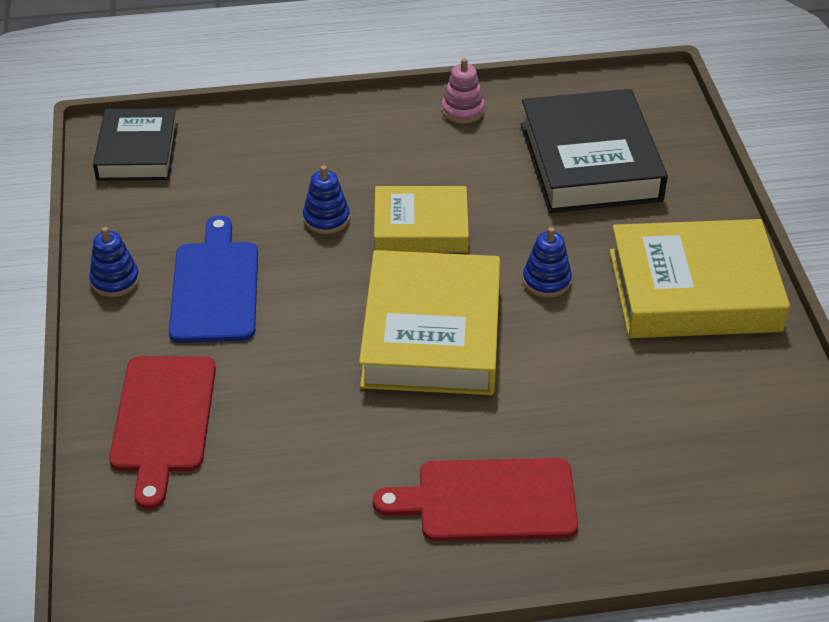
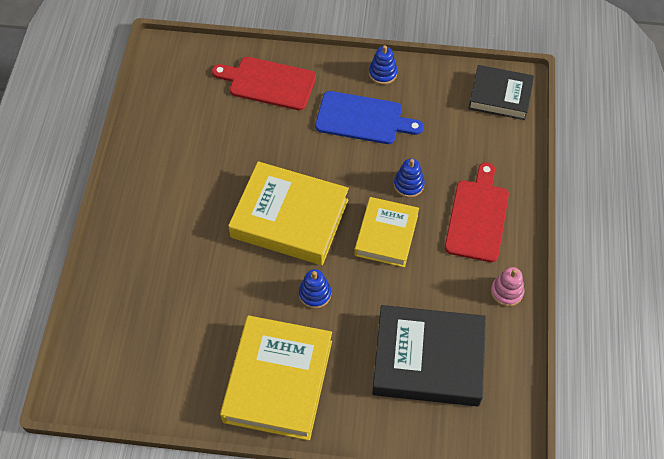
camera: 105 degrees right, 15 degrees up
red cutting board [373,458,578,541] -> red cutting board moved to [445,162,509,262]

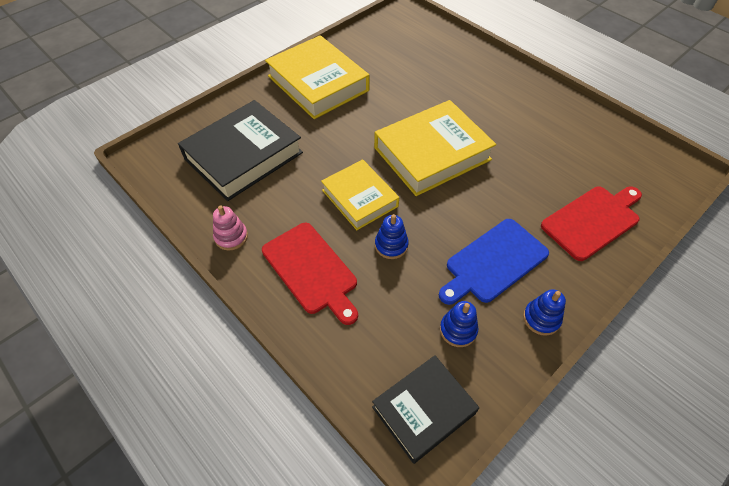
camera: 130 degrees right, 5 degrees down
blue stacking toy [299,269,331,309] -> blue stacking toy moved to [440,301,478,347]

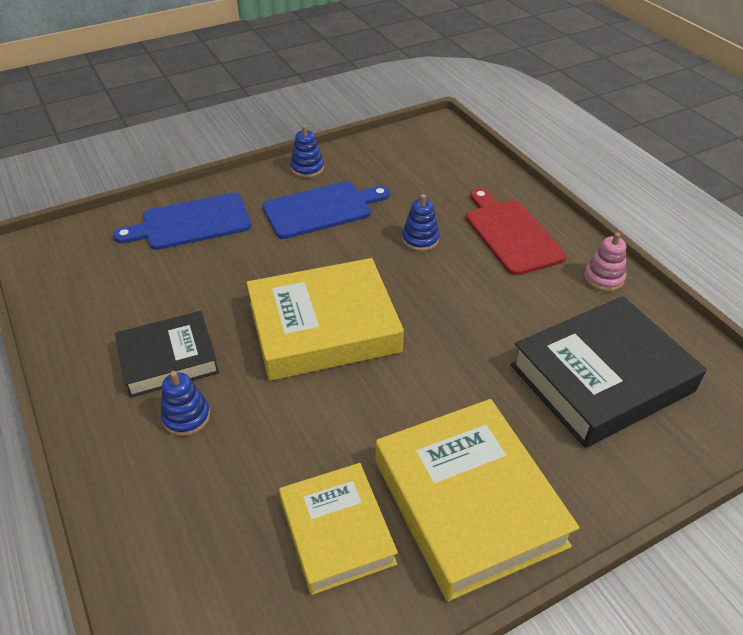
camera: 165 degrees left, 10 degrees down
yellow book [321,159,399,230] -> yellow book moved to [279,463,398,595]
black book [372,355,479,464] -> black book moved to [115,311,219,398]
blue stacking toy [440,301,478,347] -> blue stacking toy moved to [161,371,210,436]
red cutting board [541,187,642,261] -> blue cutting board [113,193,251,250]

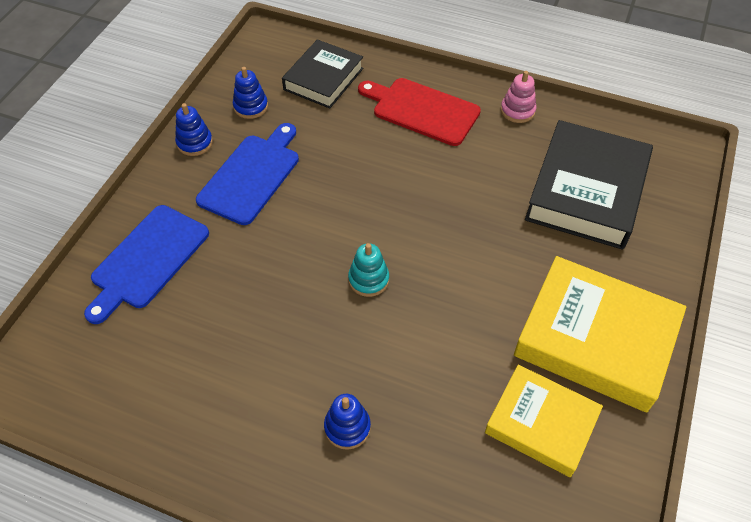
camera: 40 degrees left, 10 degrees up
black book [115,311,219,398] -> black book moved to [282,39,363,108]
yellow book [247,258,404,381] -> turquoise stacking toy [348,243,389,297]
blue stacking toy [402,194,439,251] -> blue stacking toy moved to [233,67,268,119]

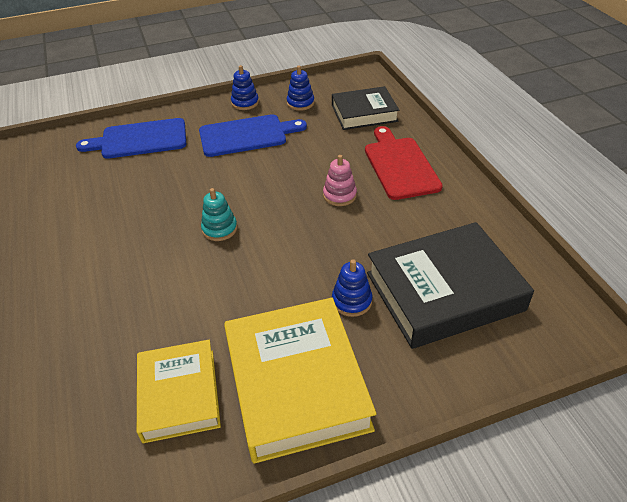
camera: 50 degrees right, 10 degrees down
blue stacking toy [324,394,371,450] -> blue stacking toy moved to [332,259,372,317]
pink stacking toy [501,71,536,123] -> pink stacking toy moved to [323,155,357,206]

